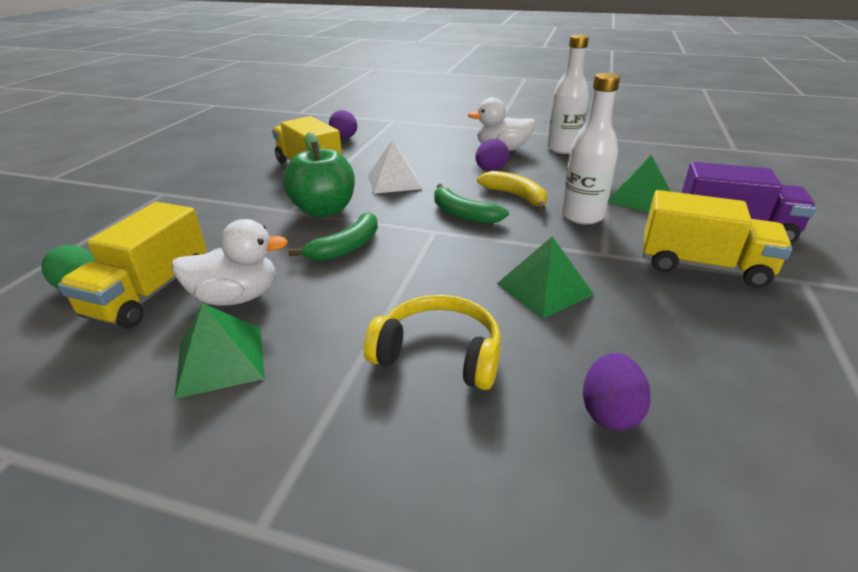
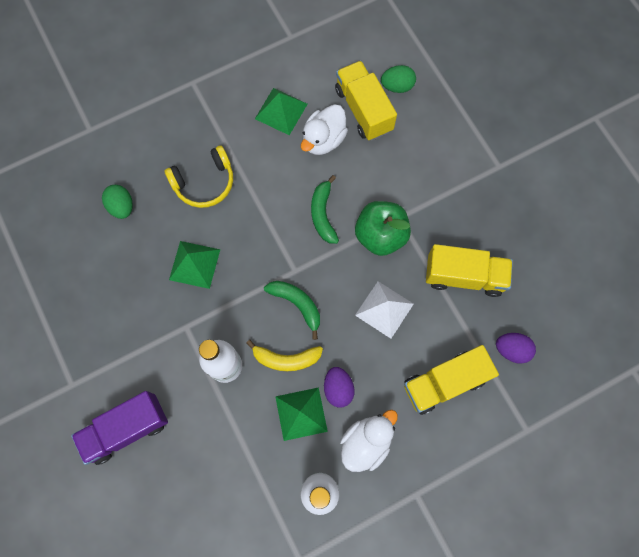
camera: 135 degrees right, 40 degrees up
green banana [434,184,509,224] -> green banana turned 45 degrees clockwise [264,281,320,340]
purple egg [583,353,651,431] -> green egg [102,185,133,219]
green pyramid [608,155,671,212] -> green pyramid moved to [275,387,328,441]
yellow truck [643,190,792,288] -> yellow truck moved to [404,345,499,415]

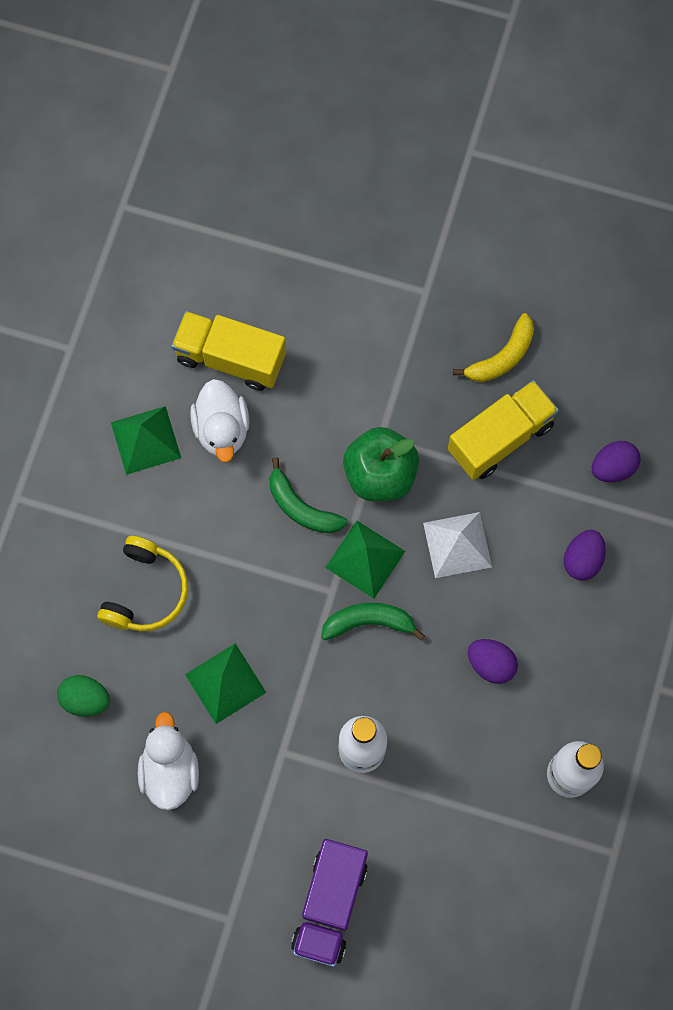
camera: 45 degrees left, 0 degrees up
yellow banana [247,340,323,371] -> yellow banana moved to [453,313,534,382]
green pyramid [275,387,328,441] -> green pyramid moved to [325,521,405,599]
white duck [340,410,398,472] -> white duck moved to [138,712,199,810]
green egg [381,65,416,93] -> none
yellow truck [404,345,499,415] -> purple egg [563,530,606,580]

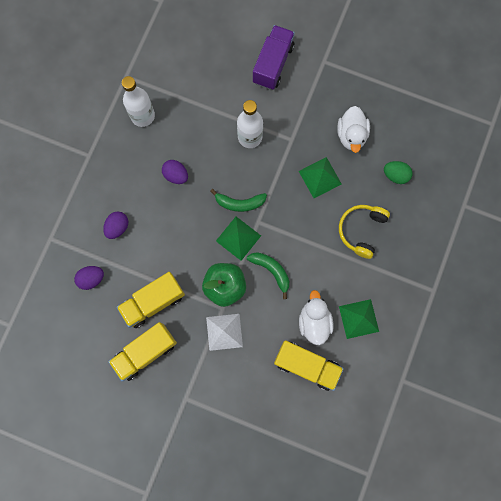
camera: 175 degrees left, 5 degrees up
white pyramid [423,512,492,578] -> white pyramid moved to [206,314,243,351]
yellow banana [453,313,534,382] -> yellow truck [108,322,177,381]

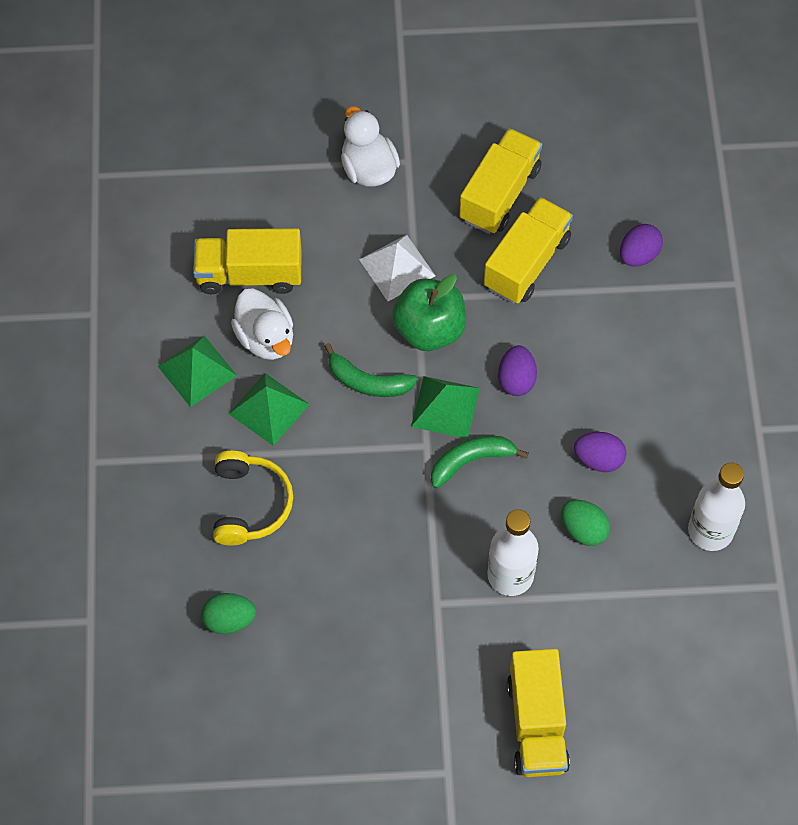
camera: 155 degrees right, 15 degrees down
purple egg [103,211,128,239] -> purple egg moved to [498,345,537,396]
purple truck [253,25,295,90] -> yellow truck [507,649,570,777]
green pyramid [299,157,342,198] -> green pyramid moved to [229,373,310,446]
white duck [337,106,370,153] -> white duck moved to [341,106,400,187]
none -> green egg [561,500,610,546]

